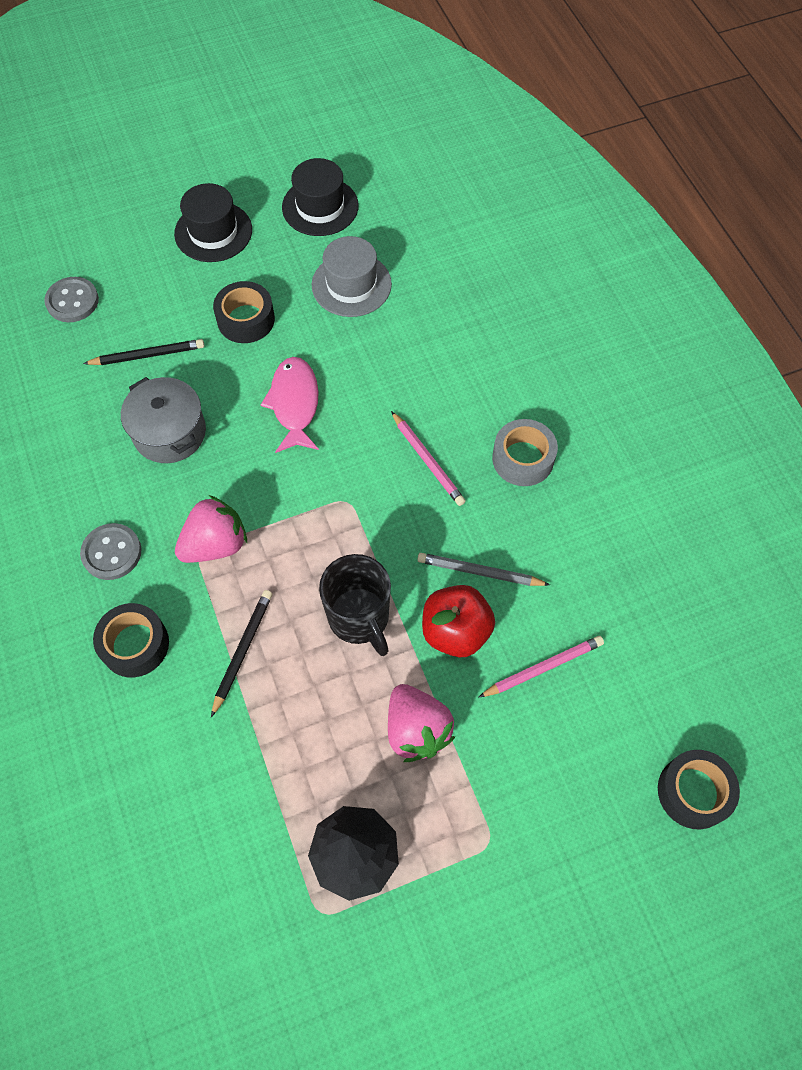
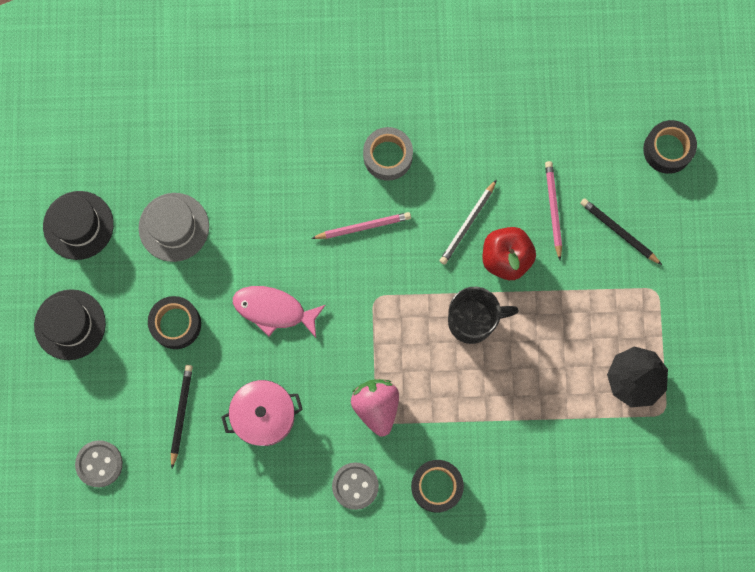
camera: 70 degrees left, 15 degrees up
grey pot [121,377,206,463] -> pink pot [221,380,303,446]
black pencil [211,590,273,717] -> black pencil moved to [580,198,662,265]
pink strawberry [388,684,455,762] -> none

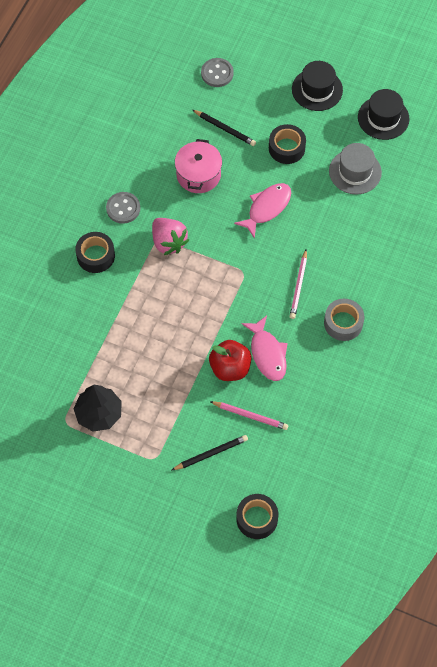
camera: 115 degrees right, 15 degrees down
pink strawberry [351,379,399,436] -> pink strawberry turned 45 degrees clockwise [152,218,189,255]
grey pencil [439,179,497,265] -> pink fish [241,316,288,381]
black mug [448,287,519,344] -> none

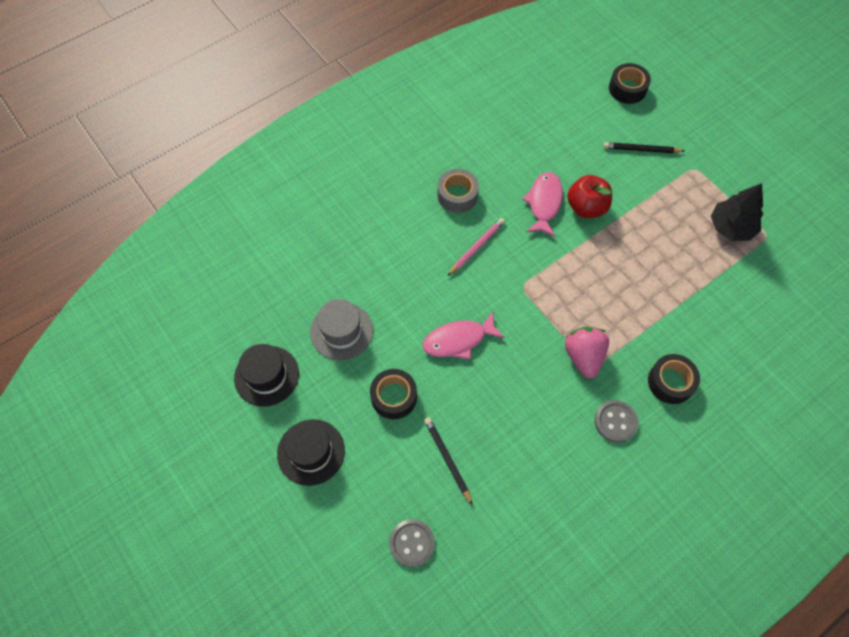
camera: 150 degrees left, 0 degrees up
pink pot [175,139,222,193] -> none
pink pencil [210,401,288,430] -> none

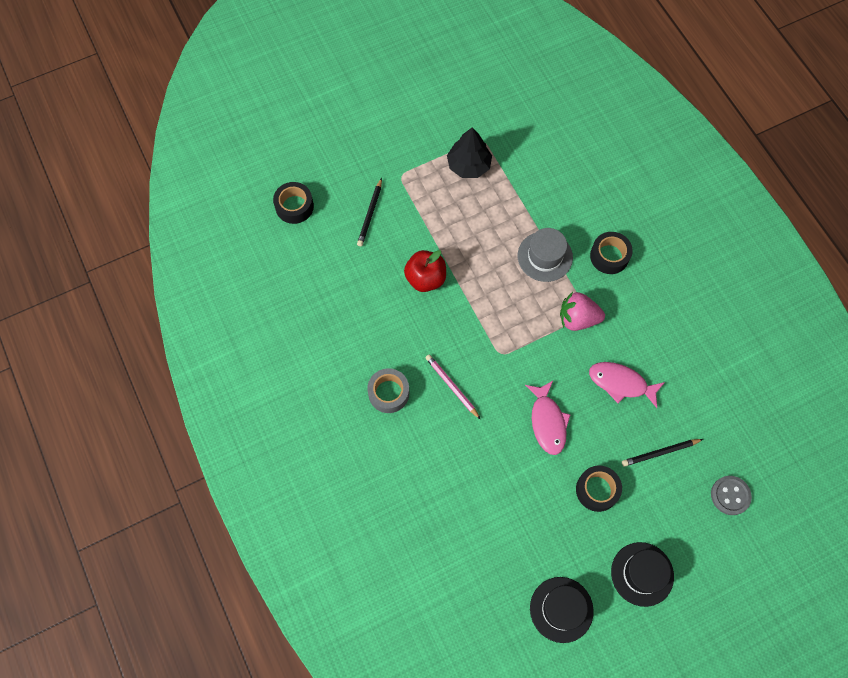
camera: 80 degrees left, 5 degrees up
grey hat [310,299,373,360] -> grey hat moved to [518,228,573,282]
pink fish [522,172,563,237] -> pink fish moved to [589,362,665,408]
grey button [595,400,638,443] -> none

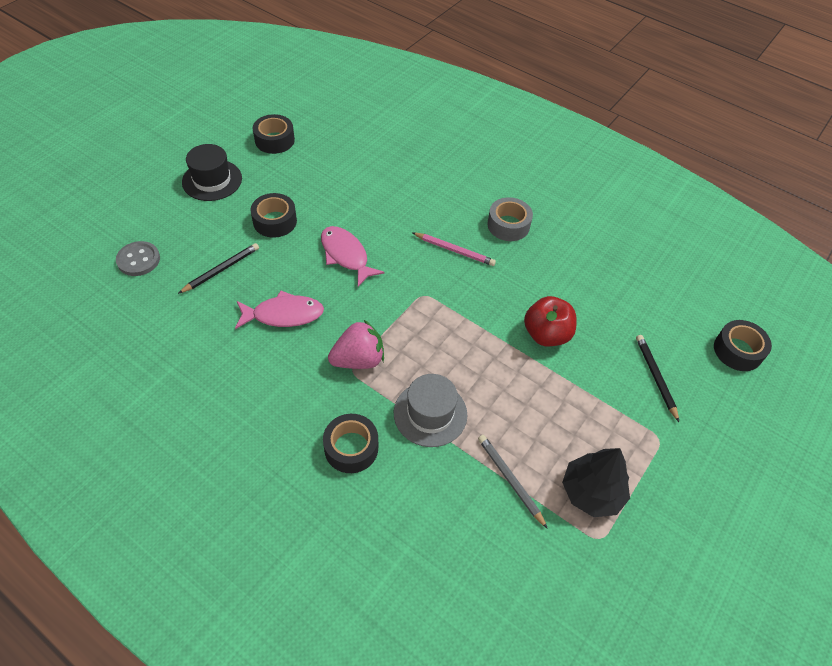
camera: 150 degrees right, 15 degrees down
black hat [530,577,594,643] -> black tape [253,114,295,154]
none -> grey pencil [478,435,548,529]

